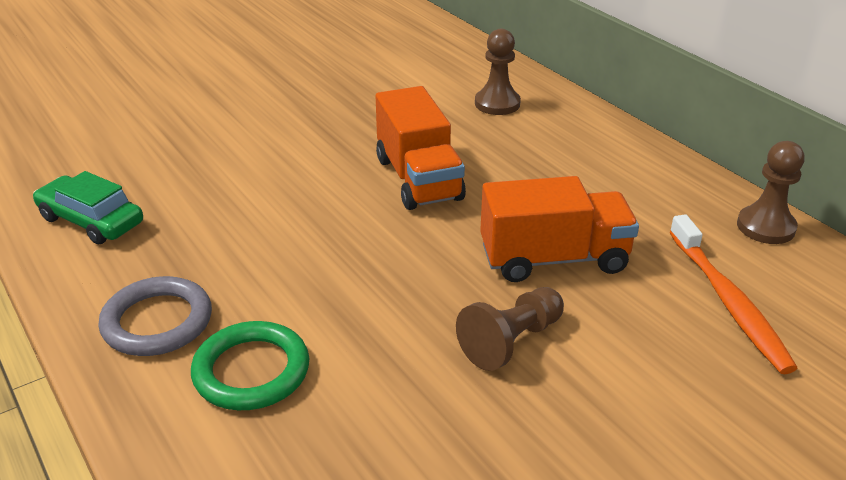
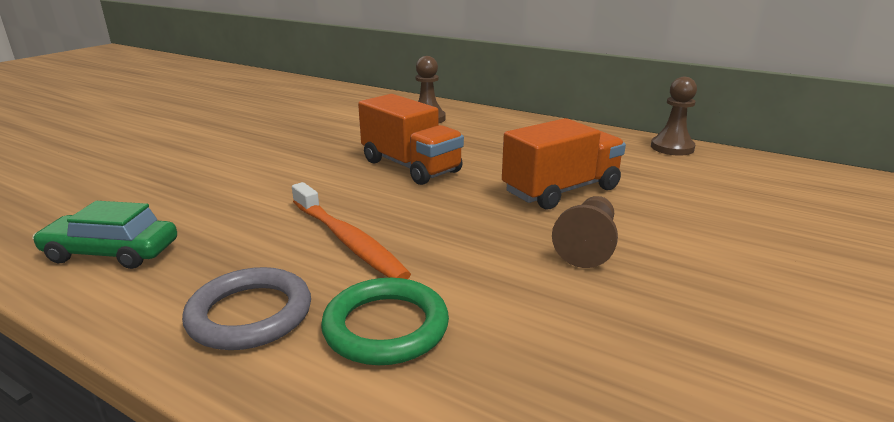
camera: 25 degrees left, 10 degrees down
orange toothbrush [669,214,798,374] -> orange toothbrush moved to [292,182,411,279]

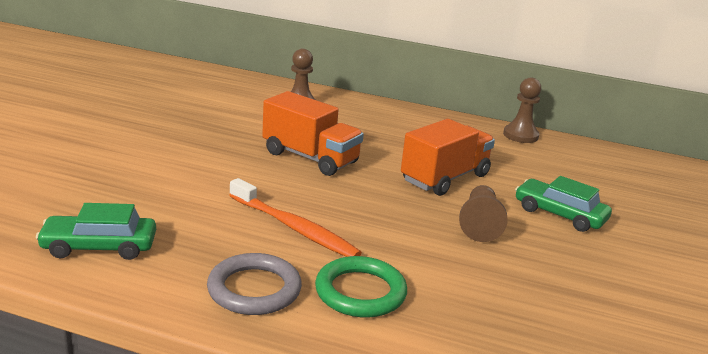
camera: 15 degrees left, 0 degrees up
none -> green car [515,176,612,232]

